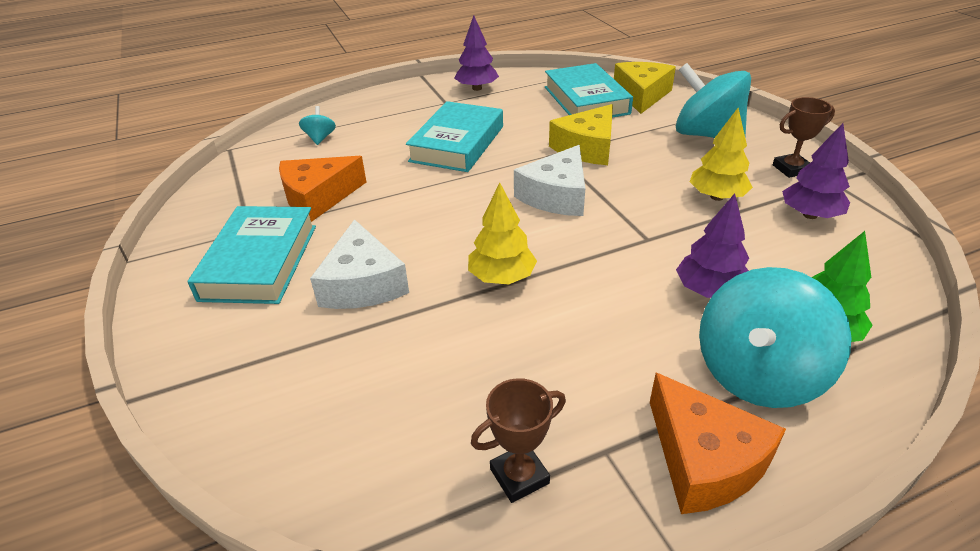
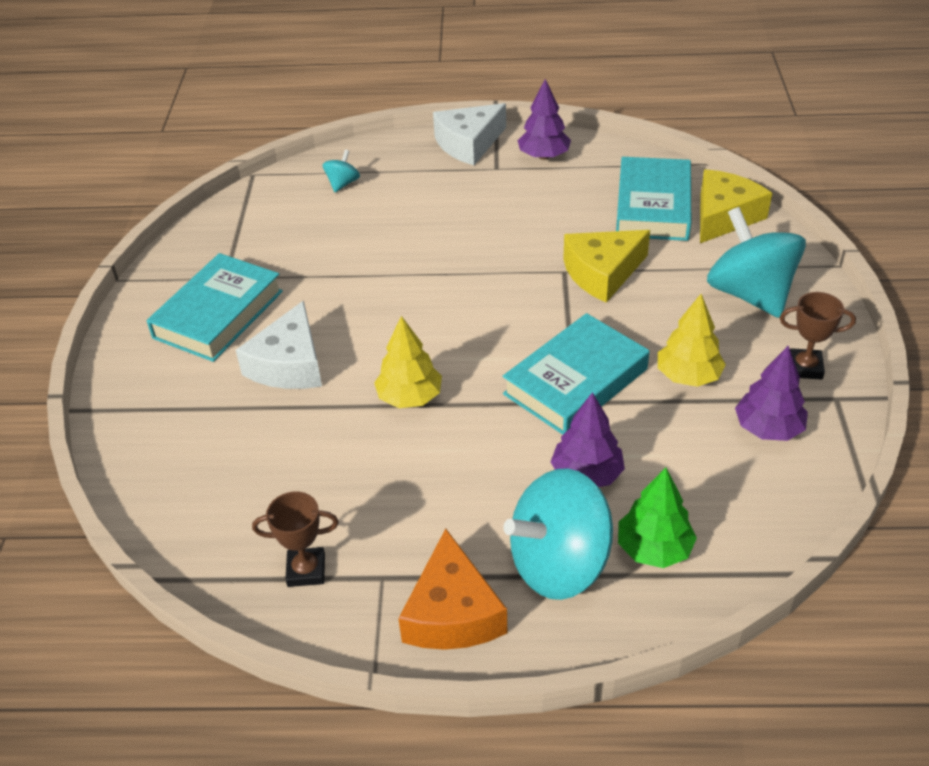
camera: 25 degrees right, 5 degrees up
orange cheese [279,156,366,222] -> none
turquoise book [406,101,503,172] -> turquoise book moved to [503,313,649,435]
white cheese [514,145,585,216] -> white cheese moved to [433,103,506,165]

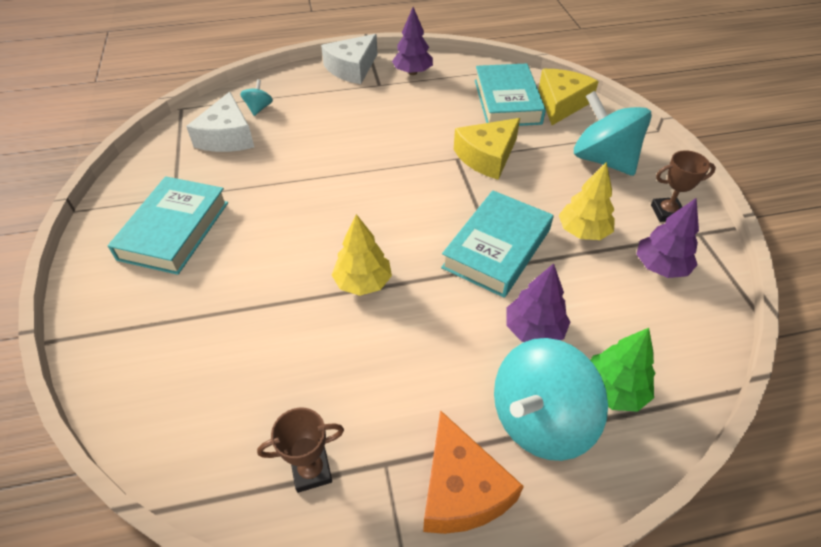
camera: 15 degrees left, 5 degrees up
white cheese [236,300,322,389] -> white cheese moved to [186,92,254,152]

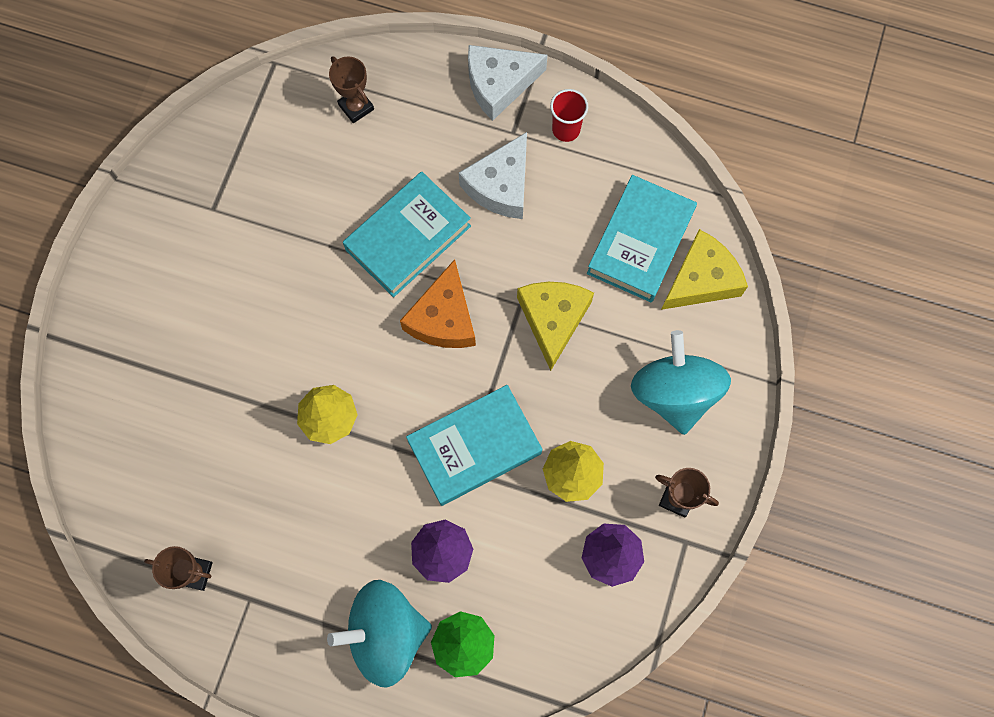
camera: 30 degrees right, 25 degrees up
turquoise book [108,176,228,275] -> turquoise book moved to [343,172,471,297]
white cheese [186,92,254,152] -> white cheese moved to [459,132,527,219]
turquoise spinning top [240,79,273,116] -> brown trophy [329,56,374,123]
purple tree [392,7,433,75] -> red cup [550,89,588,142]
orange cheese [423,410,524,534] -> orange cheese moved to [400,259,476,348]
yellow cheese [454,118,520,180] -> yellow cheese turned 105 degrees clockwise [517,282,594,371]

